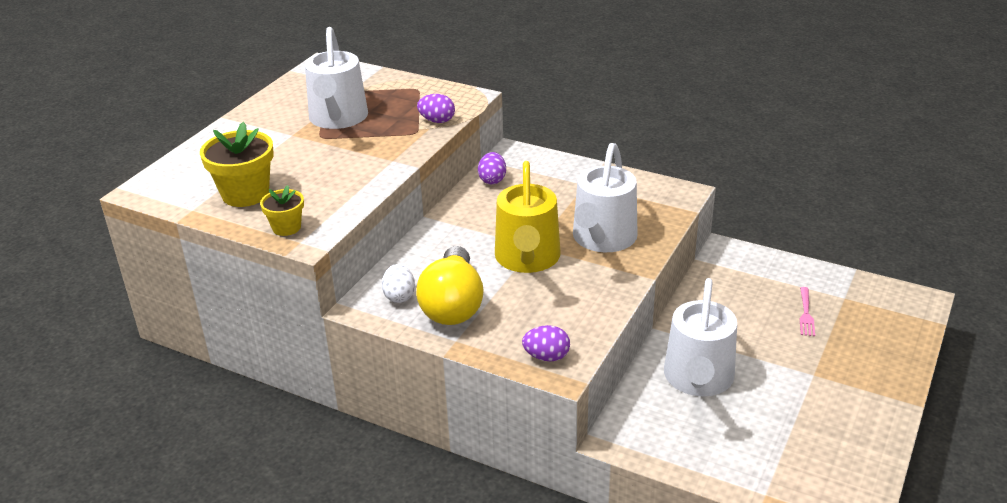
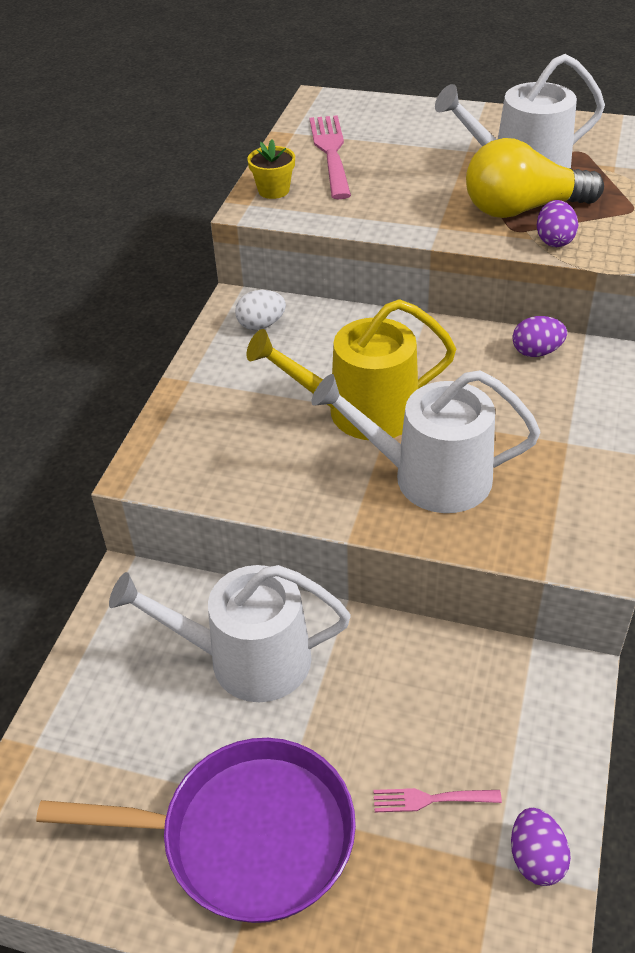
camera: 80 degrees right, 10 degrees up
yellow flower pot [200,122,274,207] -> pink fork [310,115,351,199]
yellow light bulb [416,246,484,325] -> yellow light bulb moved to [466,138,604,218]
purple egg [522,325,570,361] -> purple egg moved to [511,807,571,886]
none -> purple pan [36,738,356,923]

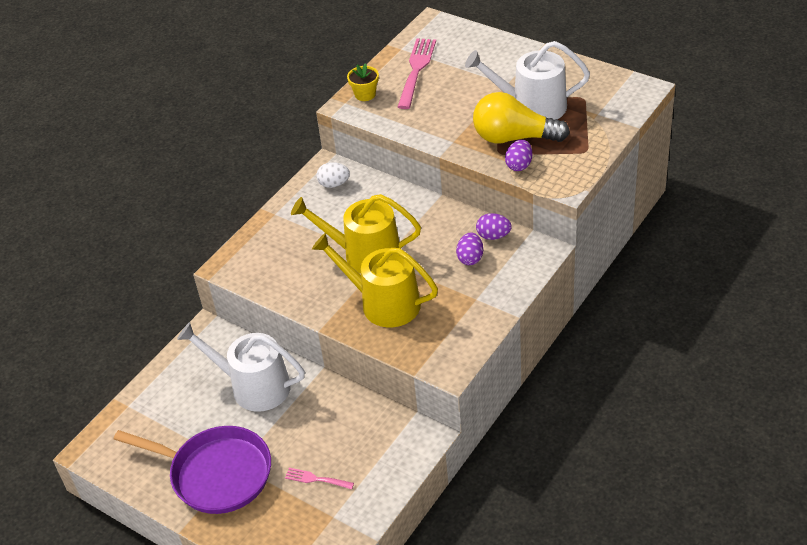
camera: 20 degrees right, 0 degrees up
white watering can [311,370,540,513] -> yellow watering can [312,233,438,327]
purple egg [511,807,571,886] -> purple egg moved to [456,232,483,265]

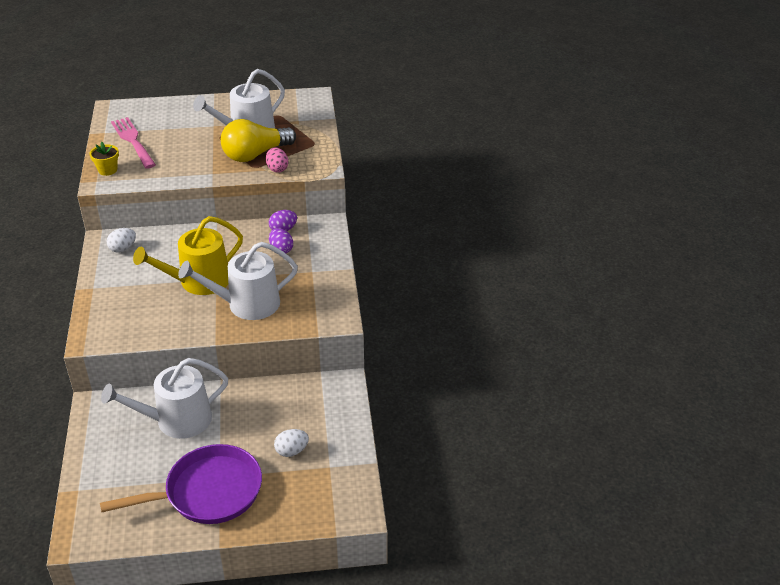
camera: 45 degrees left, 5 degrees down
pink fork [285,468,354,489] -> white egg [274,429,309,457]
yellow watering can [312,233,438,327] -> white watering can [178,242,298,320]
purple egg [505,140,533,171] -> pink egg [266,147,288,173]

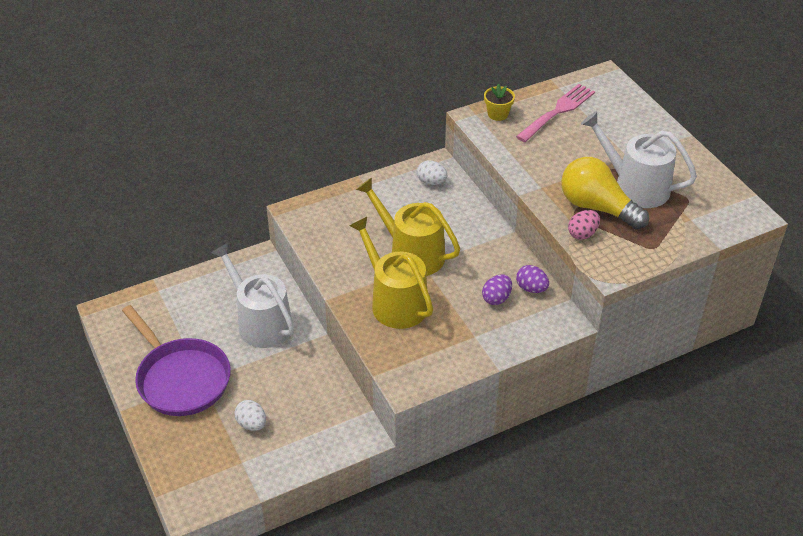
camera: 70 degrees right, 5 degrees up
white watering can [178,242,298,320] -> yellow watering can [350,217,433,329]

